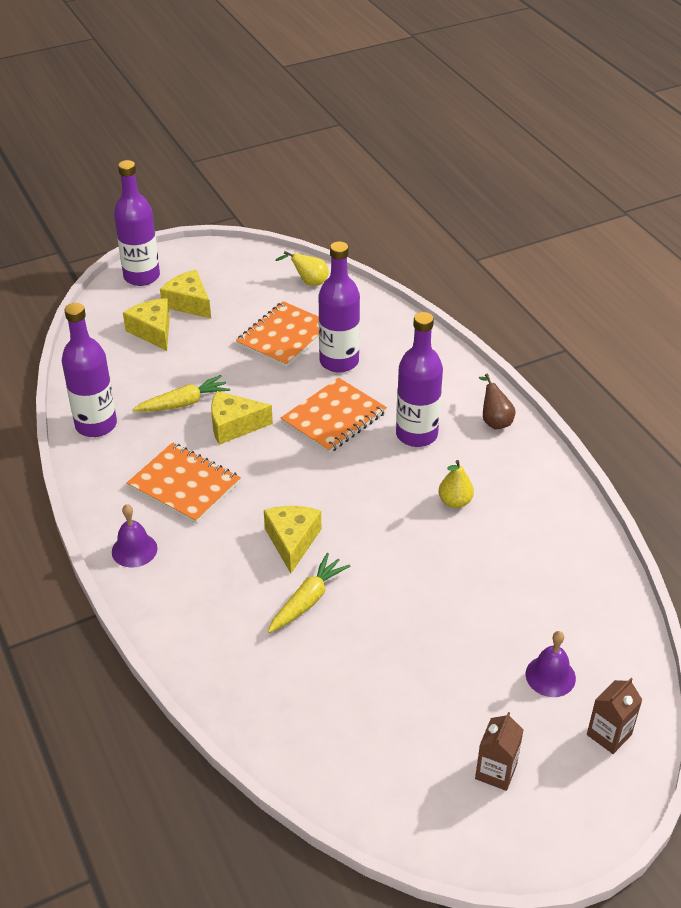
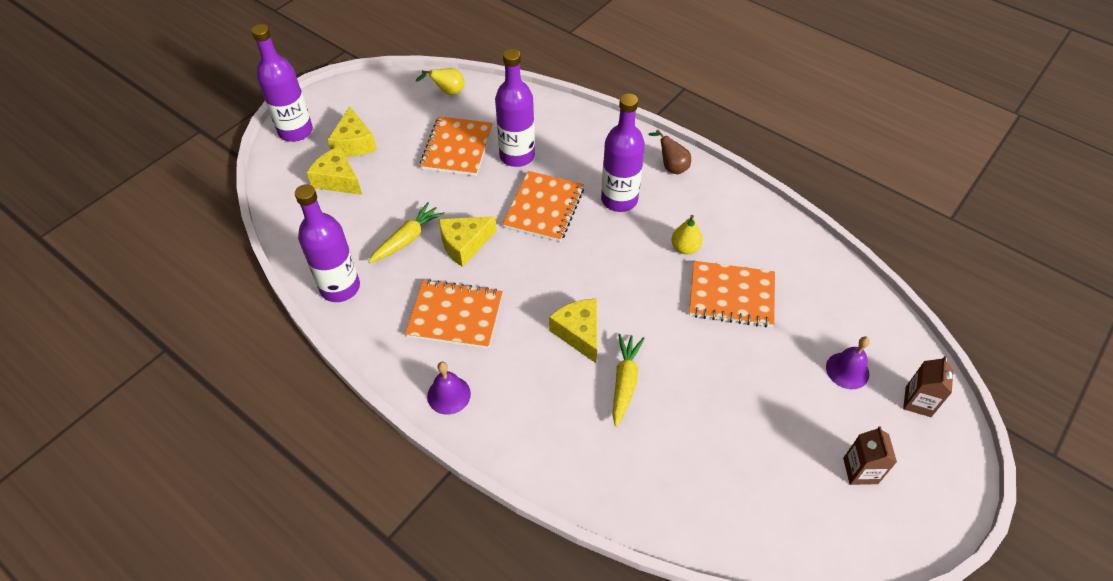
camera: 25 degrees left, 10 degrees up
yellow cheese [160,270,211,318] -> yellow cheese turned 120 degrees counterclockwise [328,106,377,157]
none -> orange notebook [689,261,775,328]

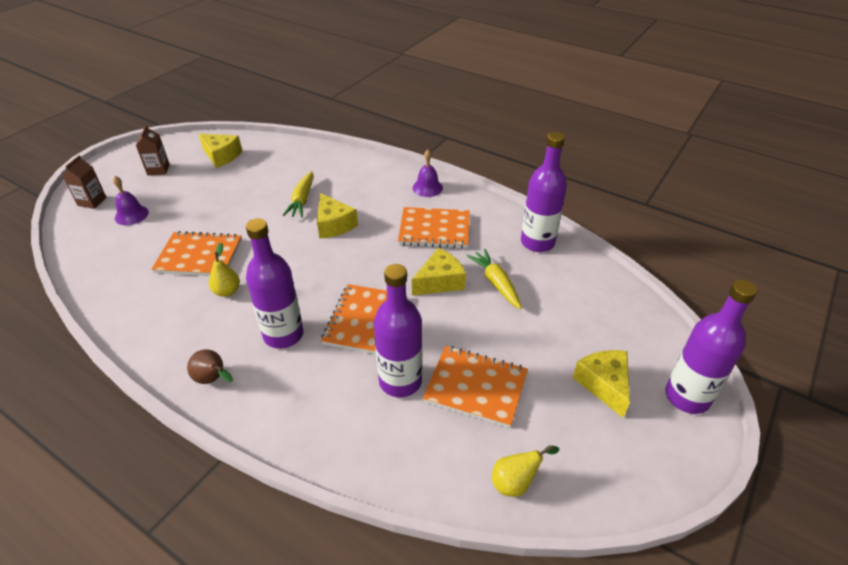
camera: 175 degrees right, 10 degrees down
yellow cheese [307,146,362,195] -> yellow cheese moved to [199,134,242,168]
yellow carrot [368,202,445,263] -> yellow carrot turned 120 degrees clockwise [466,249,522,309]
orange notebook [420,116,493,176] -> orange notebook turned 75 degrees counterclockwise [423,346,528,428]

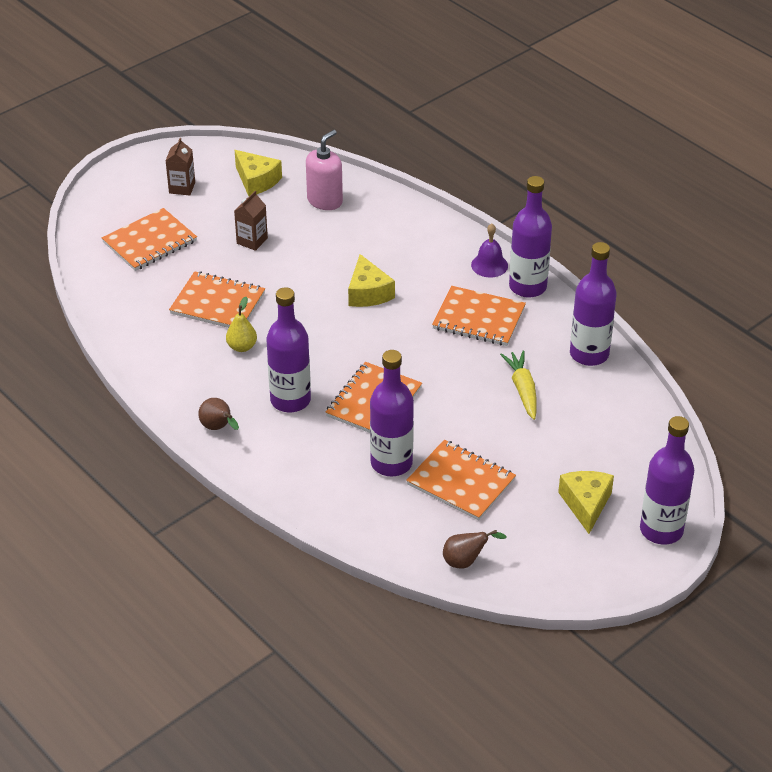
camera: 15 degrees right, 0 degrees up
brown carton [62,155,107,209] -> brown carton moved to [234,191,268,251]
purple bell [113,176,149,225] -> orange notebook [102,208,197,271]
yellow carrot [282,171,314,217] -> none
yellow cheese [412,248,466,296] -> none
yellow pear [492,446,559,497] -> brown pear [443,530,507,569]
none -> pink soap dispenser [306,130,343,210]
none -> purple bottle [509,176,552,298]

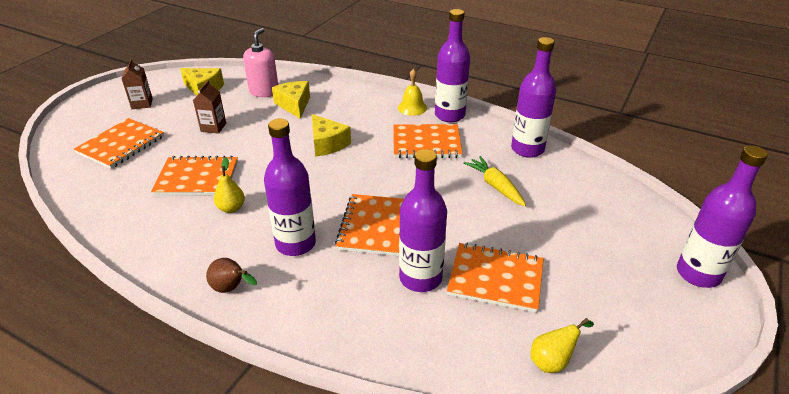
camera: 20 degrees left, 5 degrees down
brown pear [443,530,507,569] -> yellow pear [531,318,594,373]
purple bell [471,224,508,278] -> yellow bell [398,69,427,116]
yellow cheese [558,471,614,534] -> yellow cheese moved to [272,81,310,119]

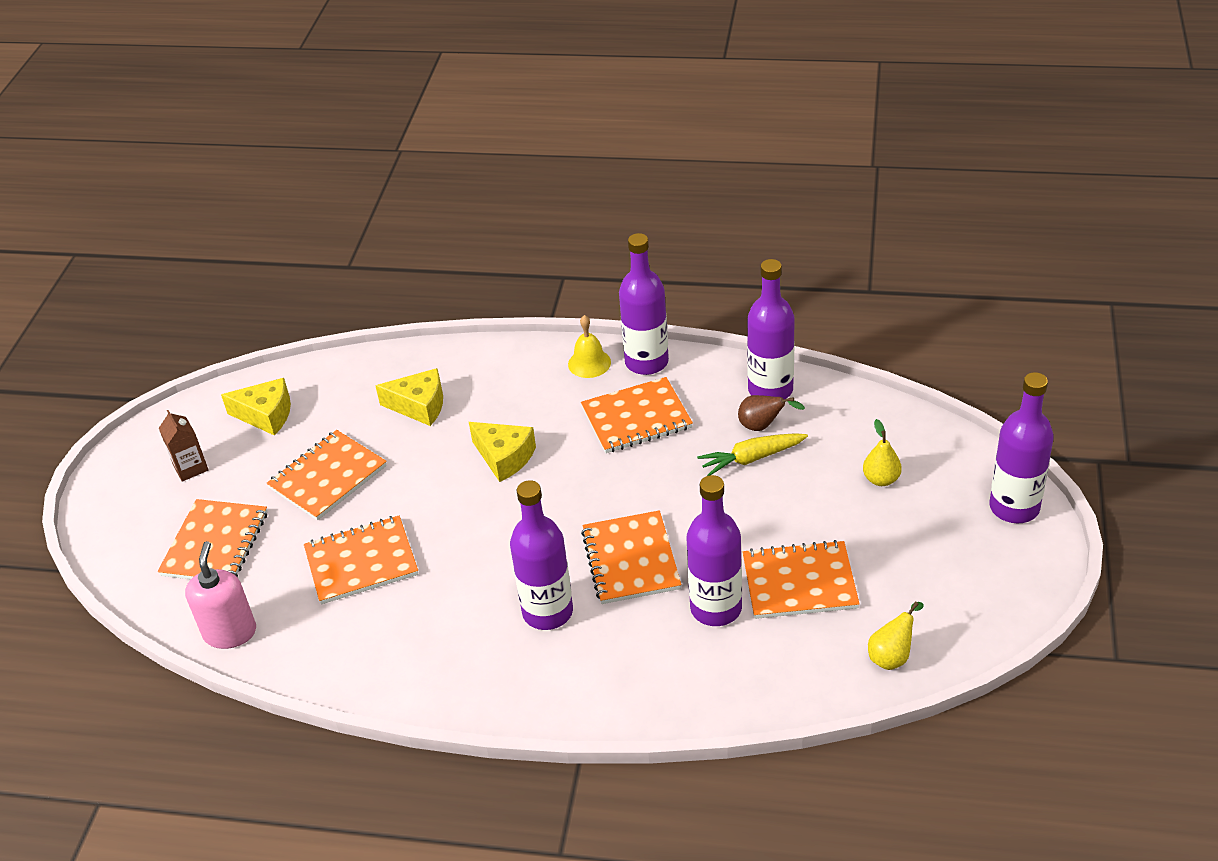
camera: 15 degrees left, 5 degrees up
brown carton [193,81,226,134] -> orange notebook [267,430,387,520]
brown pear [206,258,257,293] -> brown pear moved to [738,395,805,431]
yellow pear [214,158,245,213] -> yellow pear moved to [863,419,902,486]
pink soap dispenser [243,28,278,97] -> pink soap dispenser moved to [185,541,256,649]
yellow cheese [272,81,310,119] -> yellow cheese turned 135 degrees clockwise [376,368,443,426]
yellow carrot [463,156,526,206] -> yellow carrot turned 60 degrees counterclockwise [697,433,808,476]

